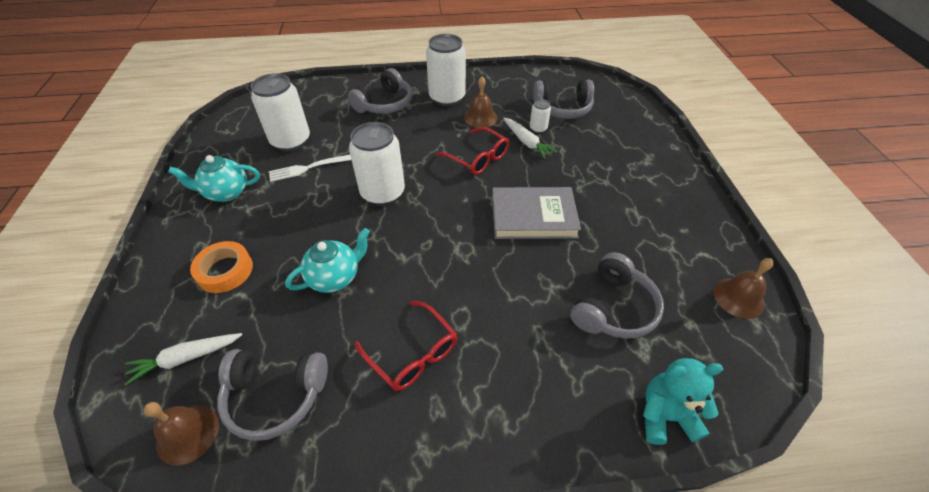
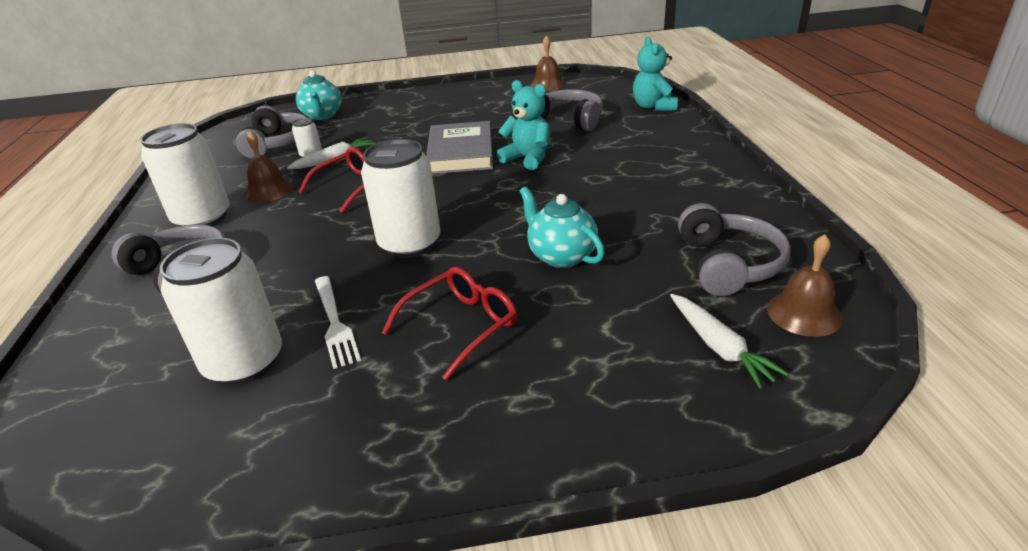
camera: 90 degrees left, 15 degrees down
turquoise teapot [168,155,260,202] -> turquoise teapot moved to [296,70,342,120]
orange tape [190,241,253,293] -> none
red glasses [354,301,457,391] -> red glasses moved to [382,267,517,381]
none -> turquoise teddy bear [497,80,550,170]

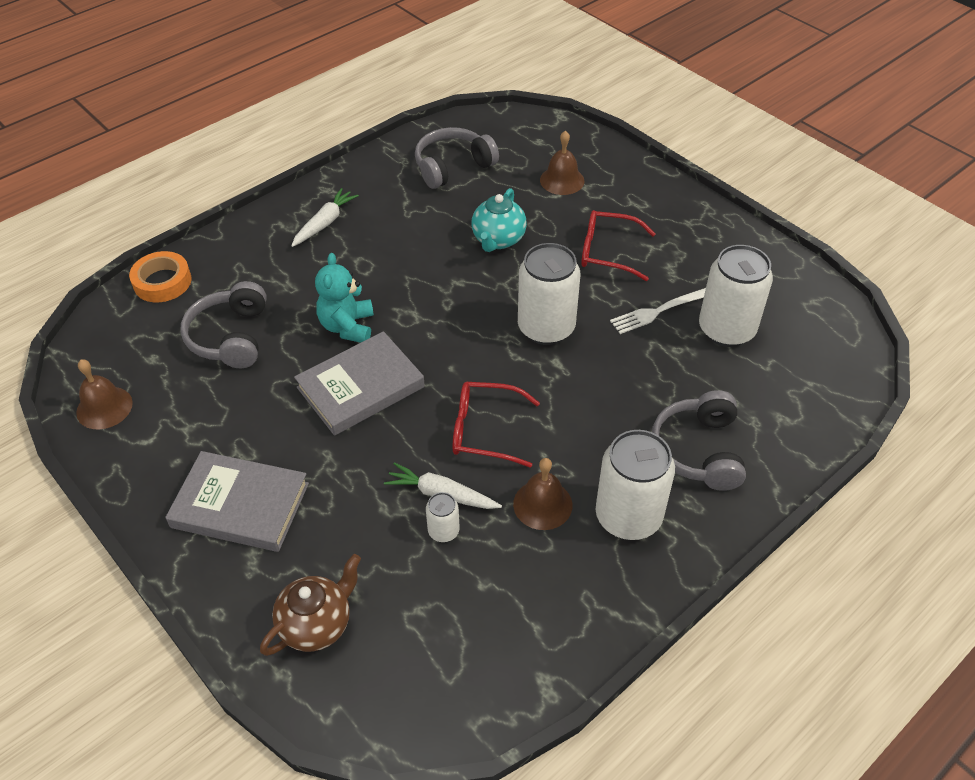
camera: 125 degrees left, 15 degrees up
grey headphones [236,105,307,159] -> none
turquoise teapot [296,70,342,120] -> brown teapot [260,554,361,656]
white fork [315,276,361,369] -> white fork turned 150 degrees counterclockwise [610,288,706,334]
turquoise teddy bear [633,37,678,111] -> orange tape [129,251,191,302]
white carrot [670,294,789,389] -> white carrot moved to [291,188,359,247]
brown bell [767,234,843,337] -> brown bell moved to [540,131,584,195]
none -> grey book [165,451,309,552]

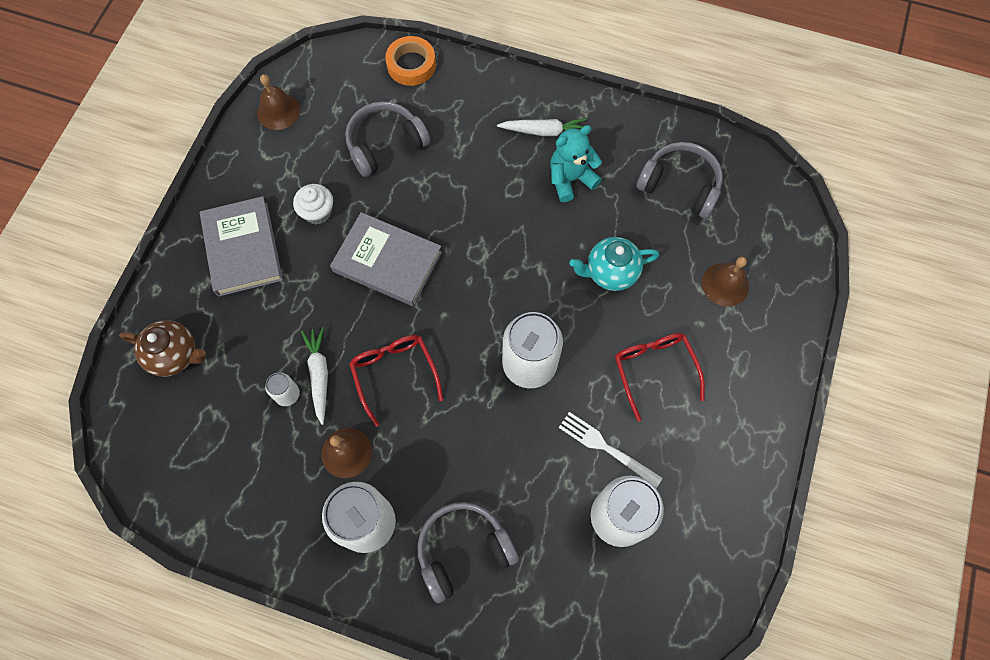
camera: 60 degrees right, 20 degrees up
turquoise teddy bear [315,253,374,343] -> turquoise teddy bear moved to [551,125,602,202]
none -> white cupcake [293,184,333,225]

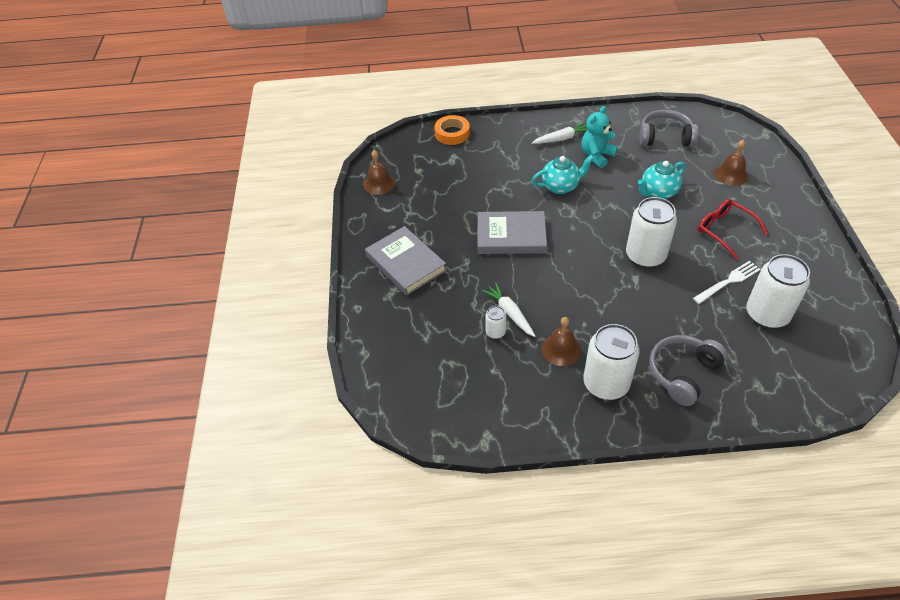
camera: 20 degrees left, 20 degrees down
brown teapot [119,320,206,377] -> none
white cupcake [293,184,333,225] -> none
grey headphones [345,101,430,177] -> none
red glasses [349,335,443,427] -> none
white fork [559,412,662,488] -> white fork turned 135 degrees clockwise [693,261,760,304]
none -> turquoise teapot [532,155,594,194]

